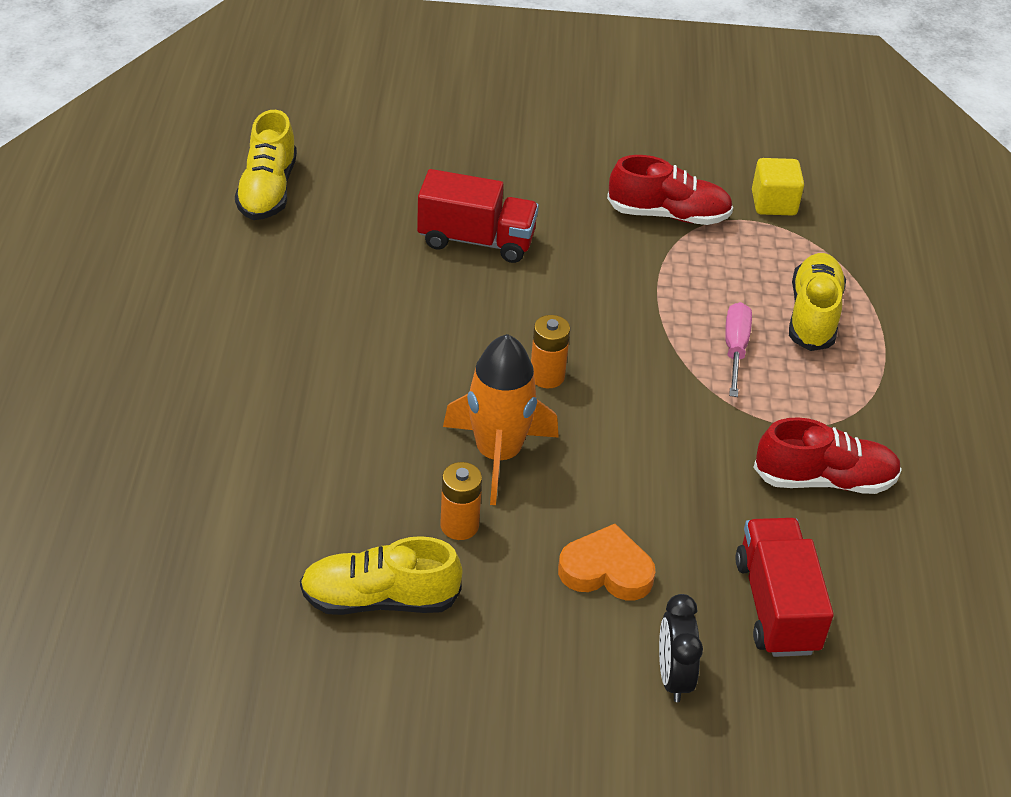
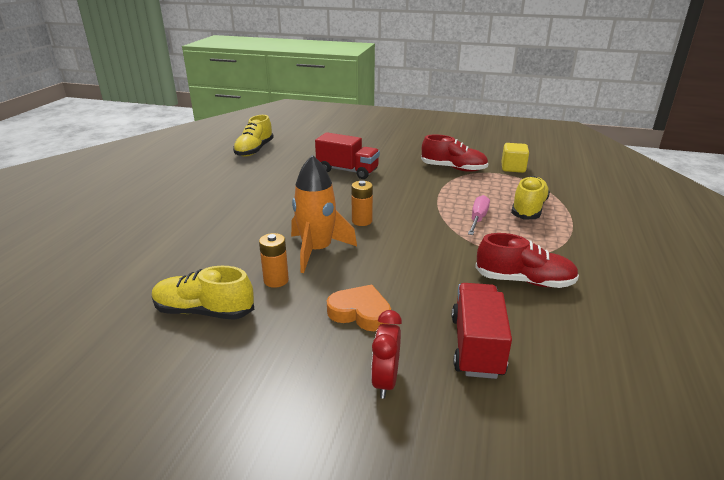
camera: 15 degrees right, 15 degrees down
black clock [659,594,703,702] -> red clock [371,310,402,399]

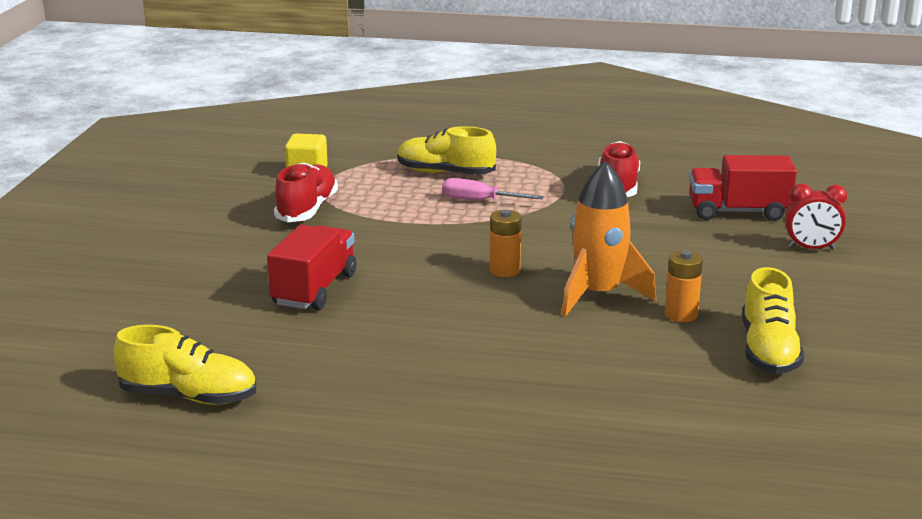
camera: 95 degrees left, 5 degrees down
orange heart [327,285,391,331] -> none

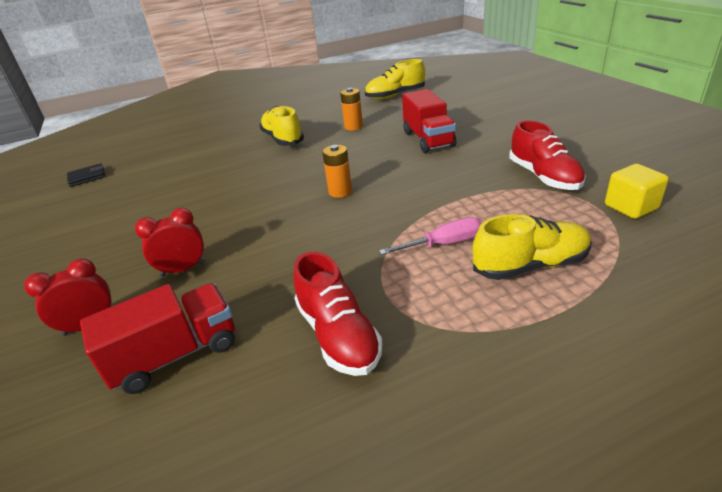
camera: 150 degrees right, 10 degrees up
orange rocket [562,161,656,317] -> none
orange battery [665,250,703,322] -> orange battery moved to [340,88,363,131]
yellow shoe [742,267,804,374] -> yellow shoe moved to [259,106,304,146]
none -> black wallet [67,163,105,187]
none -> red clock [135,208,205,276]

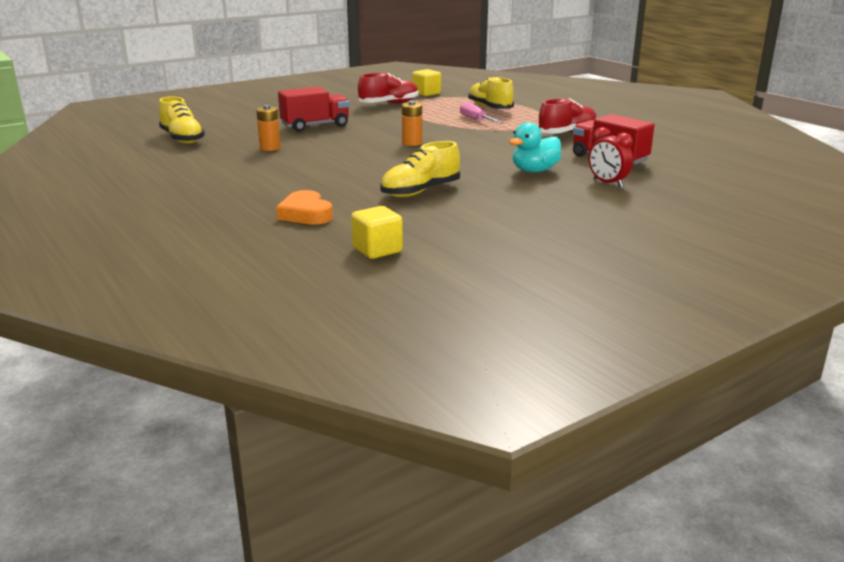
camera: 105 degrees left, 10 degrees down
black wallet [67,163,105,187] -> yellow cube [351,206,403,259]
red clock [135,208,205,276] -> turquoise duck [509,122,561,172]
yellow shoe [259,106,304,146] -> yellow shoe moved to [380,141,460,197]
none -> orange heart [276,190,333,225]

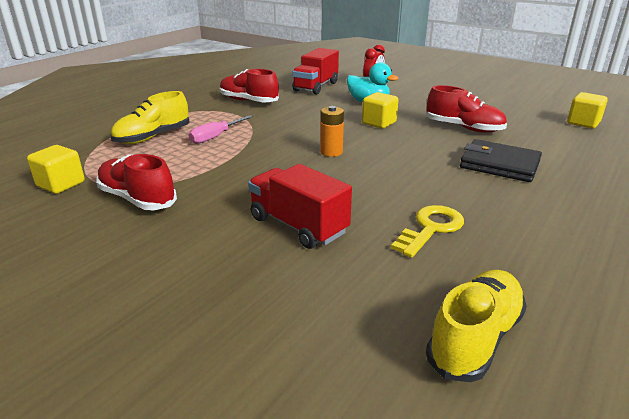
camera: 110 degrees left, 5 degrees up
orange battery [256,105,281,151] -> yellow key [391,205,464,258]
orange heart [276,190,333,225] -> none
yellow shoe [380,141,460,197] -> red shoe [426,85,507,133]
none -> yellow cube [362,92,398,129]
none -> black wallet [460,139,542,182]

